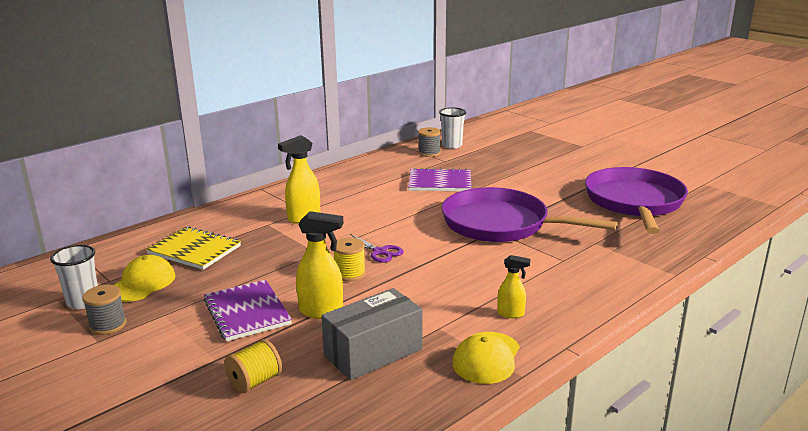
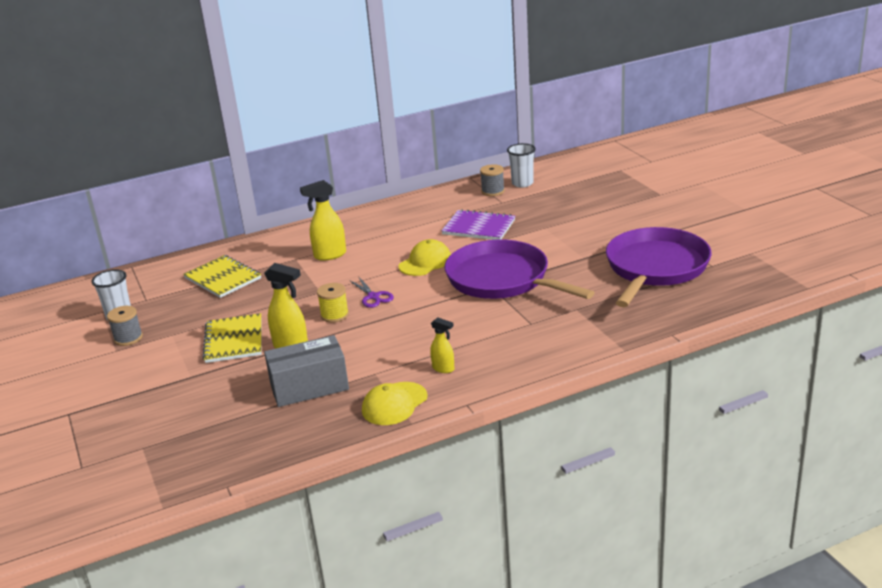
camera: 20 degrees right, 5 degrees up
yellow cap [114,255,175,302] -> yellow cap moved to [399,239,451,276]
purple notebook [204,280,292,341] -> yellow notebook [202,313,262,363]
yellow spool [224,339,282,393] -> none

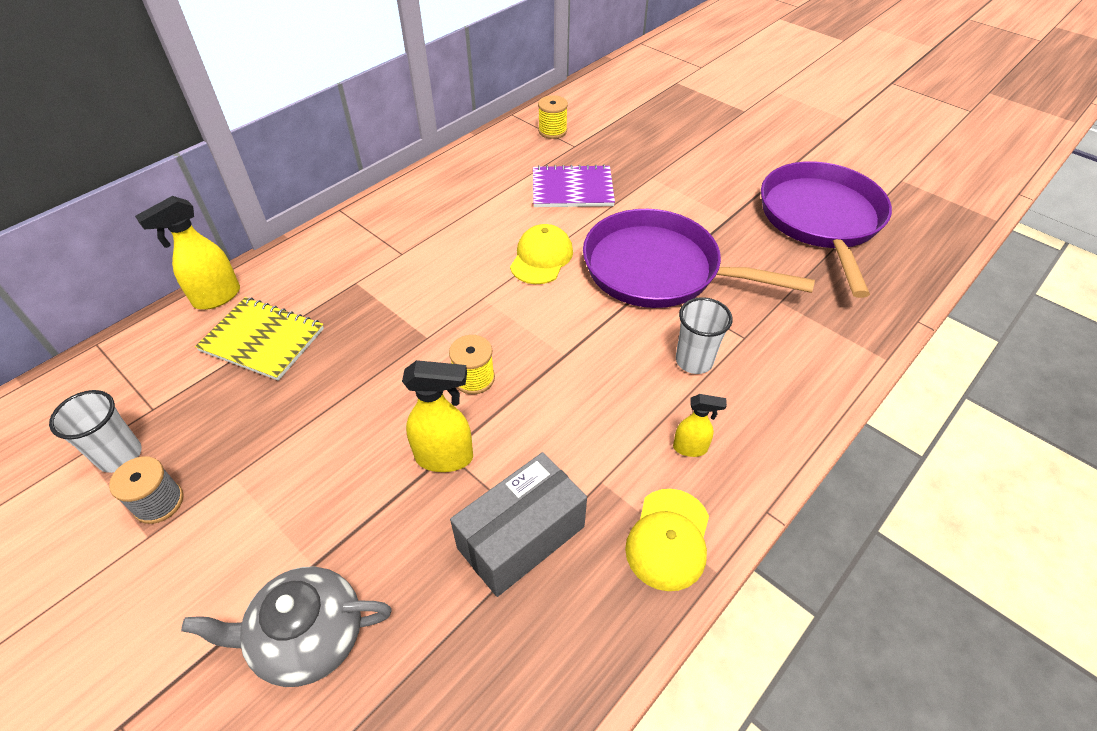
camera: 25 degrees left, 20 degrees up
yellow notebook [202,313,262,363] -> none
yellow spray bottle [300,180,346,261] -> yellow spray bottle moved to [135,196,240,310]
purple scissors [349,276,394,308] -> none
grey spool [480,164,505,196] -> yellow spool [538,95,568,139]
white cup [507,143,536,188] -> white cup moved to [676,297,733,374]
none -> grey teapot [181,566,391,687]

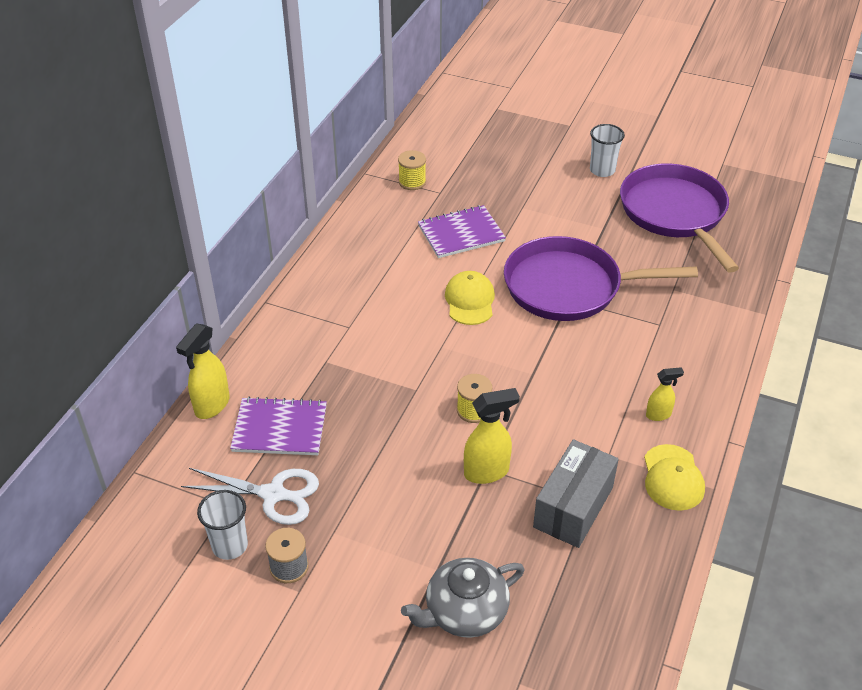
camera: 20 degrees left, 5 degrees down
yellow notebook [195,297,324,381] -> purple notebook [230,397,327,455]
white cup [676,297,733,374] -> white cup moved to [590,124,625,177]
none -> white scissors [181,468,319,525]

